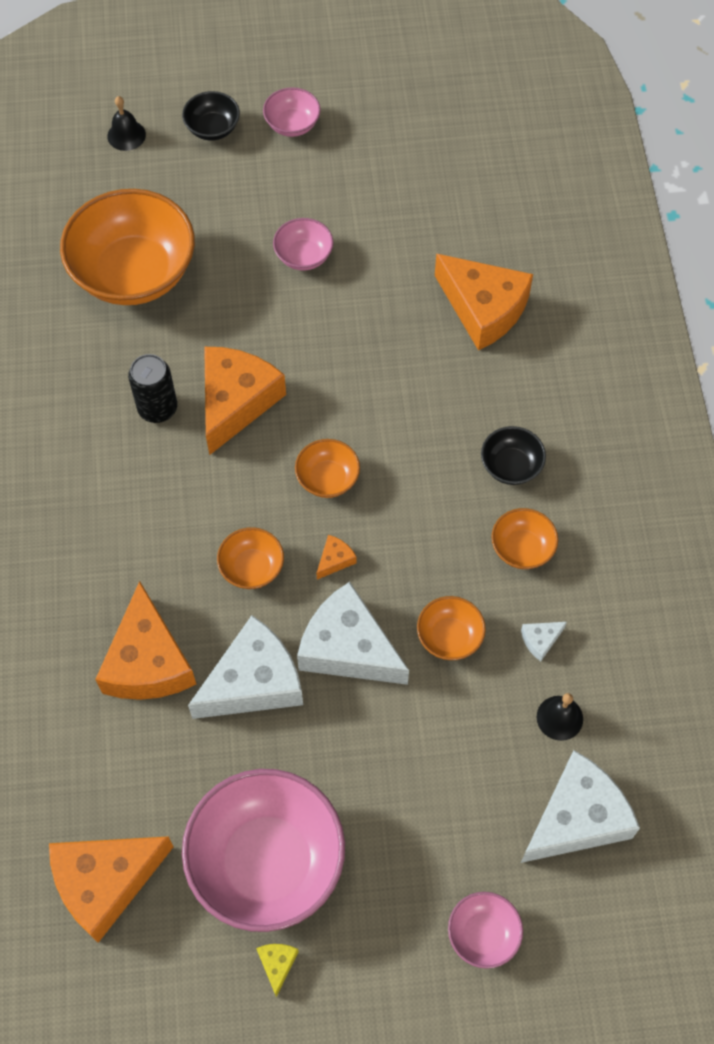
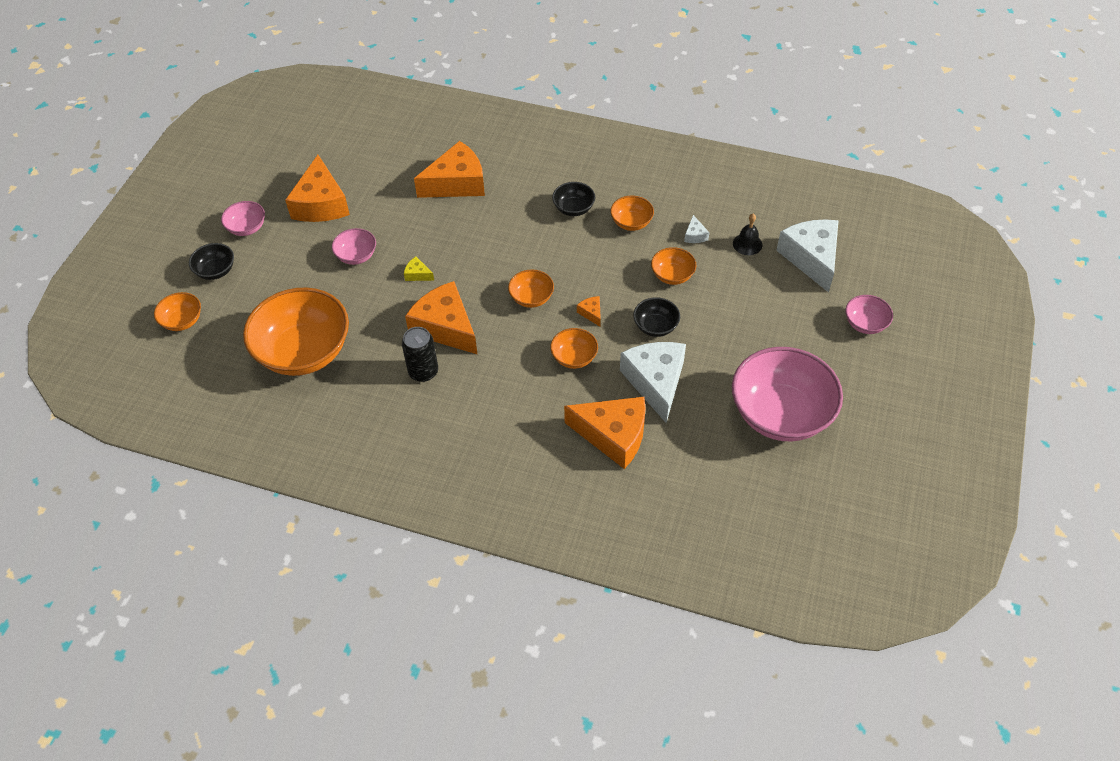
camera: 65 degrees left, 10 degrees down
orange cheese [49,836,174,943] -> orange cheese moved to [285,155,350,222]
black bell [107,96,146,151] -> orange bowl [154,292,201,331]
yellow cheese [256,944,299,997] -> yellow cheese moved to [404,257,434,281]
white cheese [297,582,409,685] -> black bowl [633,297,680,337]

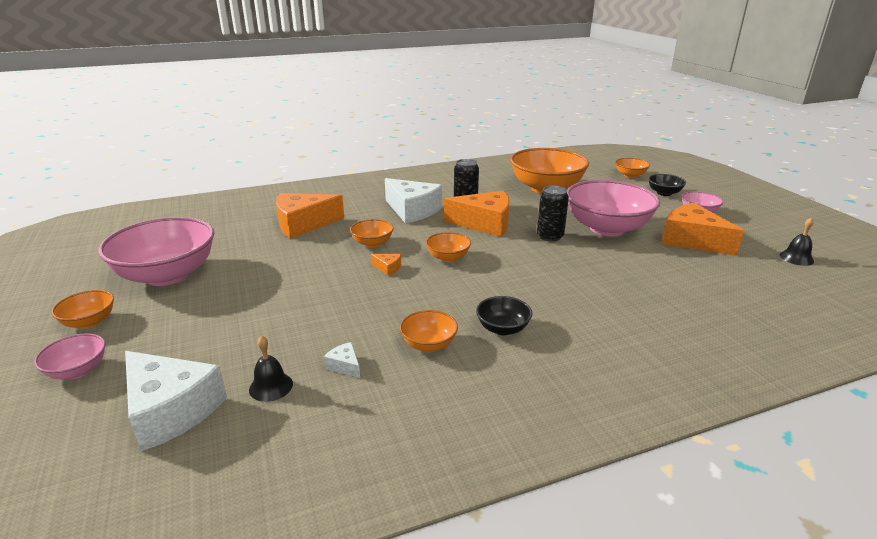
camera: 140 degrees right, 25 degrees down
pink bowl [332,228,376,265] -> pink bowl [567,180,660,236], size x2.18
yellow cheese [404,257,434,281] -> black can [537,186,569,242]
orange cheese [414,141,485,198] -> none
white cheese [620,342,686,423] -> white cheese moved to [385,178,442,223]
black bowl [633,297,680,337] -> none
orange bowl [651,247,696,285] -> orange bowl moved to [51,290,114,328]
none -> black bell [780,218,814,266]

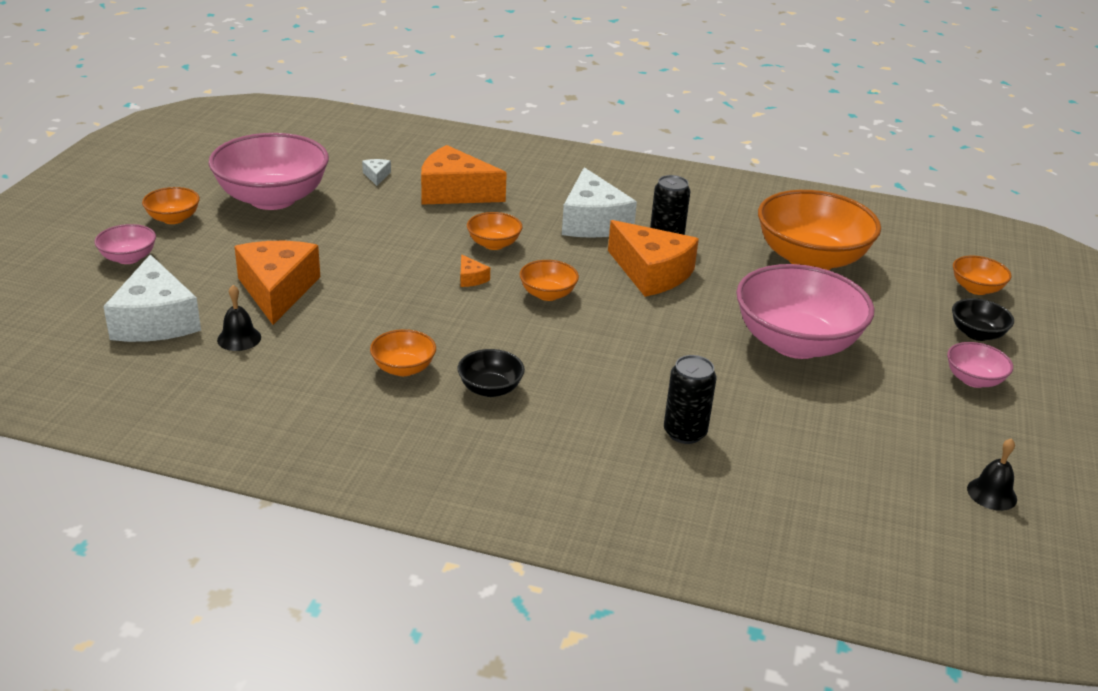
camera: 35 degrees right, 5 degrees up
white cheese [323,342,360,378] -> white cheese moved to [362,159,391,186]
black can [537,186,569,242] -> black can moved to [664,355,717,444]
orange cheese [661,203,744,256] -> orange cheese moved to [234,241,320,325]

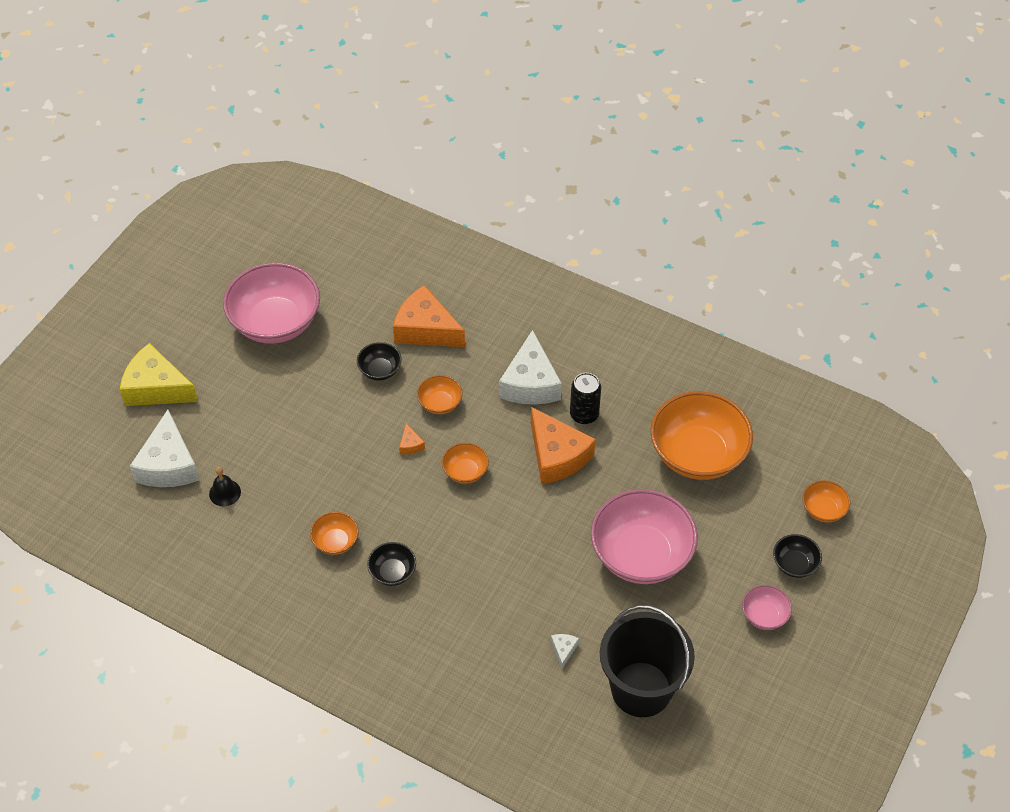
camera: 15 degrees right, 20 degrees up
pink bowl [95,224,156,264] -> yellow cheese [120,343,198,406]
orange bowl [142,187,200,224] -> none
orange cheese [234,241,320,325] -> none
white cheese [362,159,391,186] -> white cheese moved to [551,634,579,669]
black can [664,355,717,444] -> none
black bell [967,438,1017,511] -> none
none -> black bowl [357,342,402,381]
none -> black bucket [600,605,695,717]

